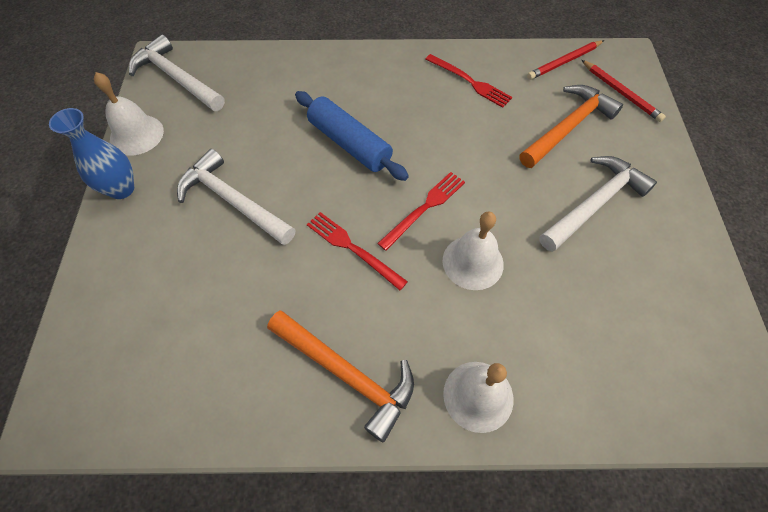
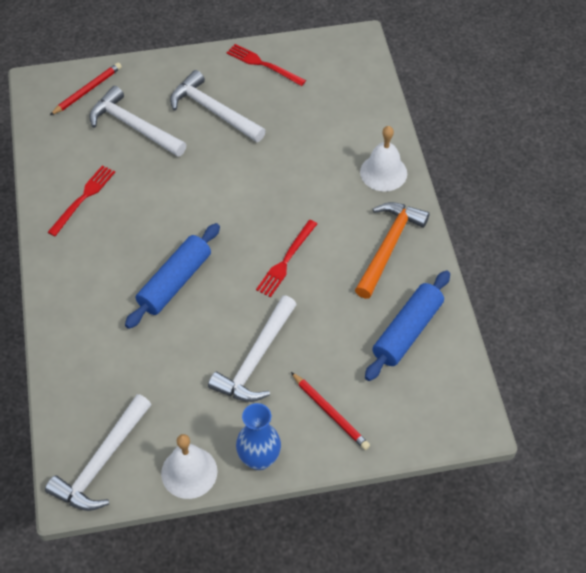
camera: 100 degrees left, 5 degrees down
red fork [377,172,465,251] -> red fork moved to [227,44,306,86]
white bell [443,211,504,290] -> none
orange hammer [519,85,623,168] -> white hammer [89,86,186,157]
red pencil [527,40,604,80] -> red pencil moved to [291,372,370,450]
none -> blue rolling pin [365,270,450,381]

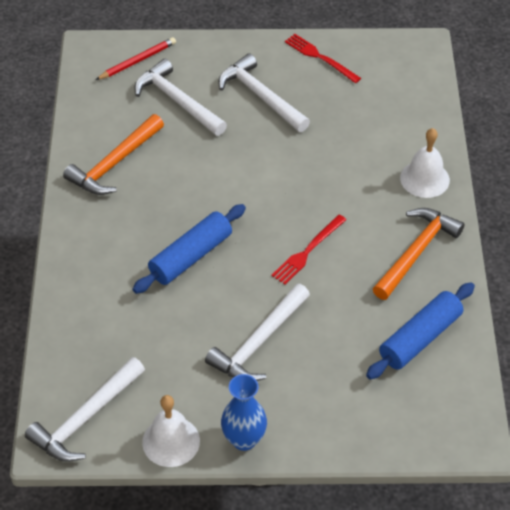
camera: 10 degrees right, 5 degrees down
red fork [48,165,115,236] -> orange hammer [63,114,164,195]
red pencil [291,372,370,450] -> none

